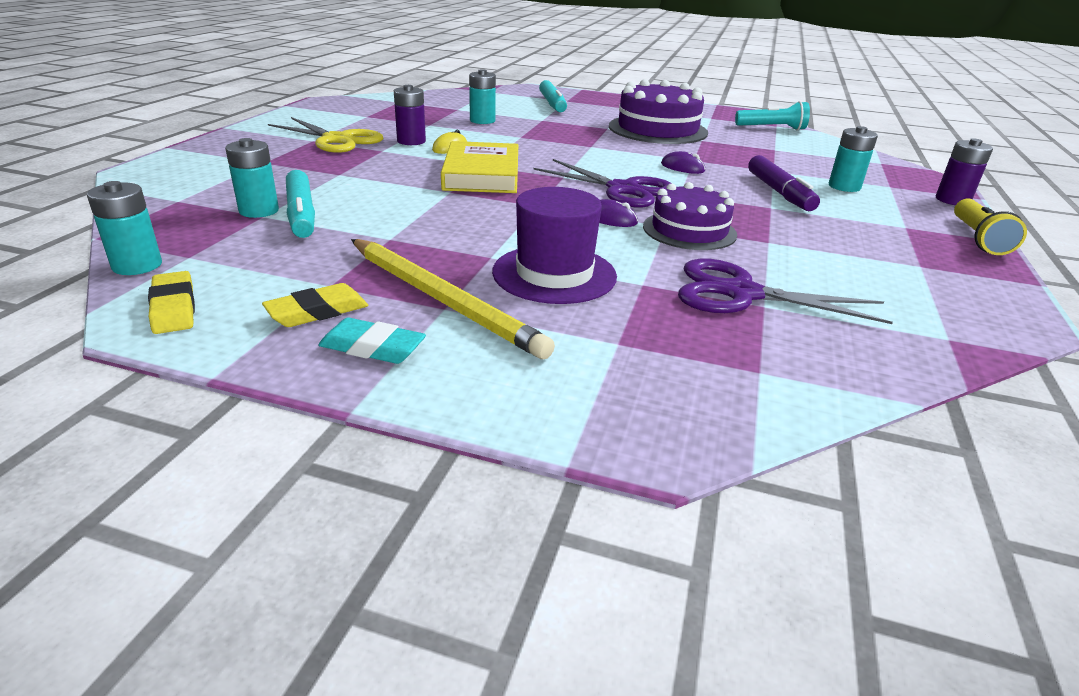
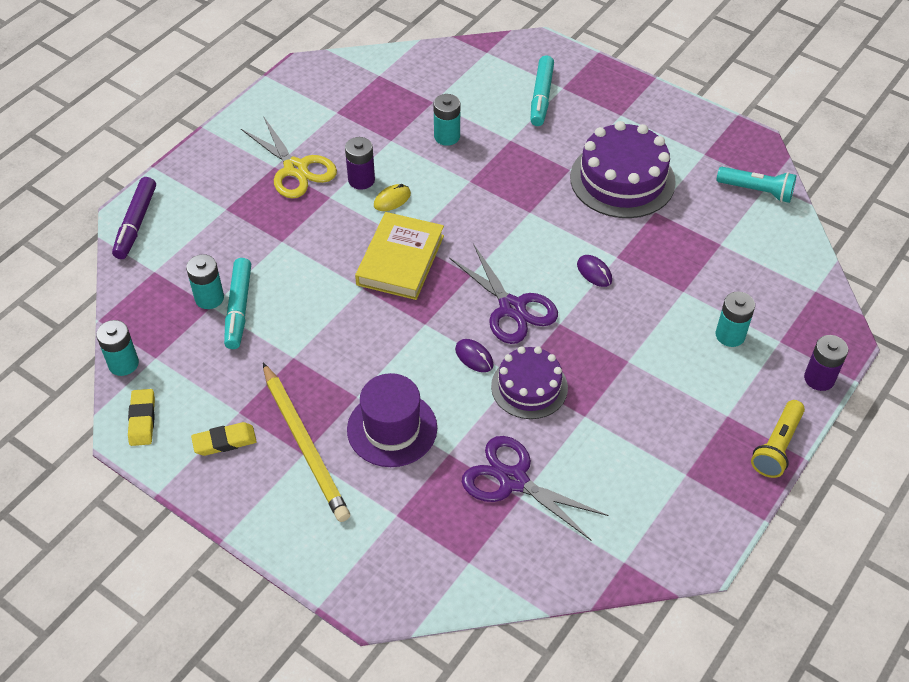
camera: 20 degrees right, 20 degrees up
turquoise eraser [318,318,426,364] -> none
purple marker [748,155,820,211] -> purple marker moved to [112,177,156,259]

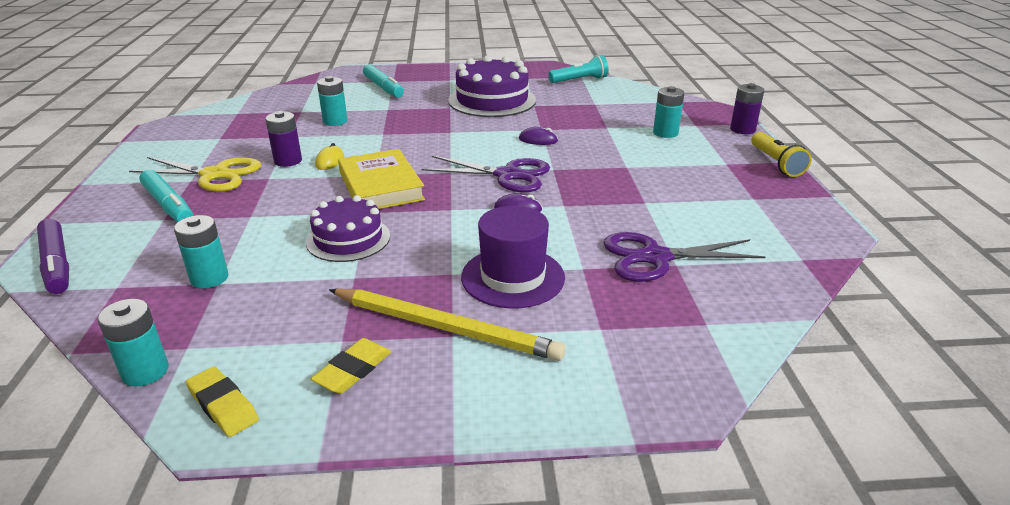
camera: 40 degrees left, 20 degrees down
turquoise marker [224,258,251,349] -> turquoise marker moved to [139,170,193,222]
purple cake [491,346,568,419] -> purple cake moved to [306,195,390,262]

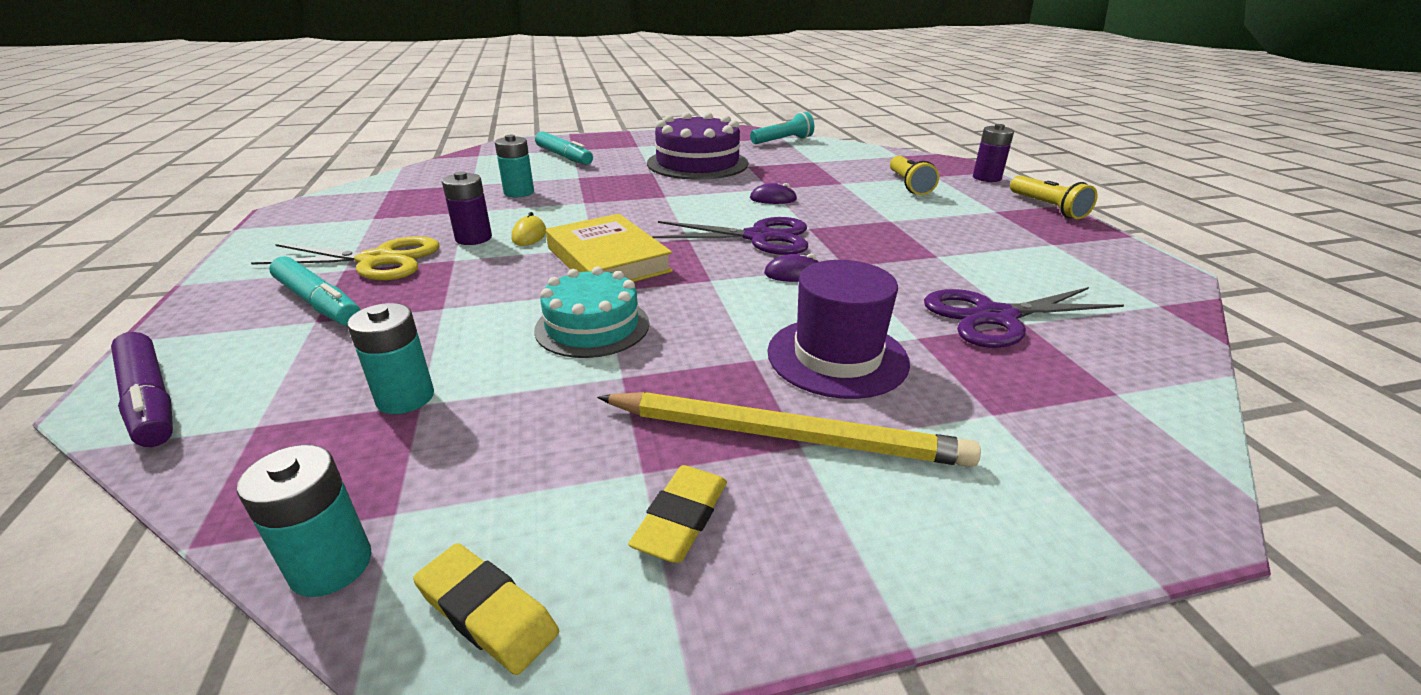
camera: 10 degrees left, 0 degrees up
purple cake [306,195,390,262] -> turquoise cake [534,266,649,358]
turquoise battery [653,86,684,138] -> yellow flashlight [890,156,939,195]

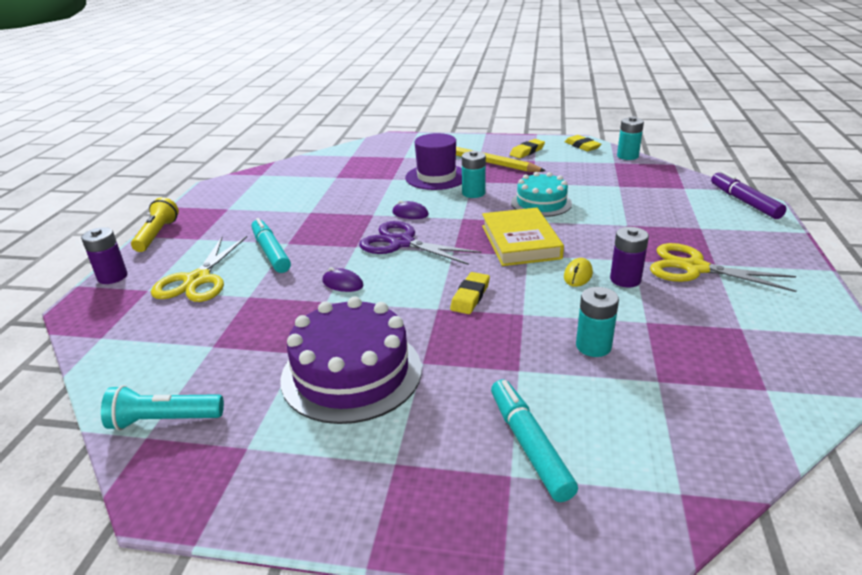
camera: 155 degrees left, 0 degrees up
turquoise marker [269,256,361,326] -> turquoise marker moved to [252,218,291,273]
turquoise battery [347,303,434,414] -> turquoise battery moved to [462,150,486,198]
yellow flashlight [890,156,939,195] -> yellow scissors [151,236,247,302]
purple scissors [924,287,1124,348] -> none
none -> yellow eraser [450,272,490,314]

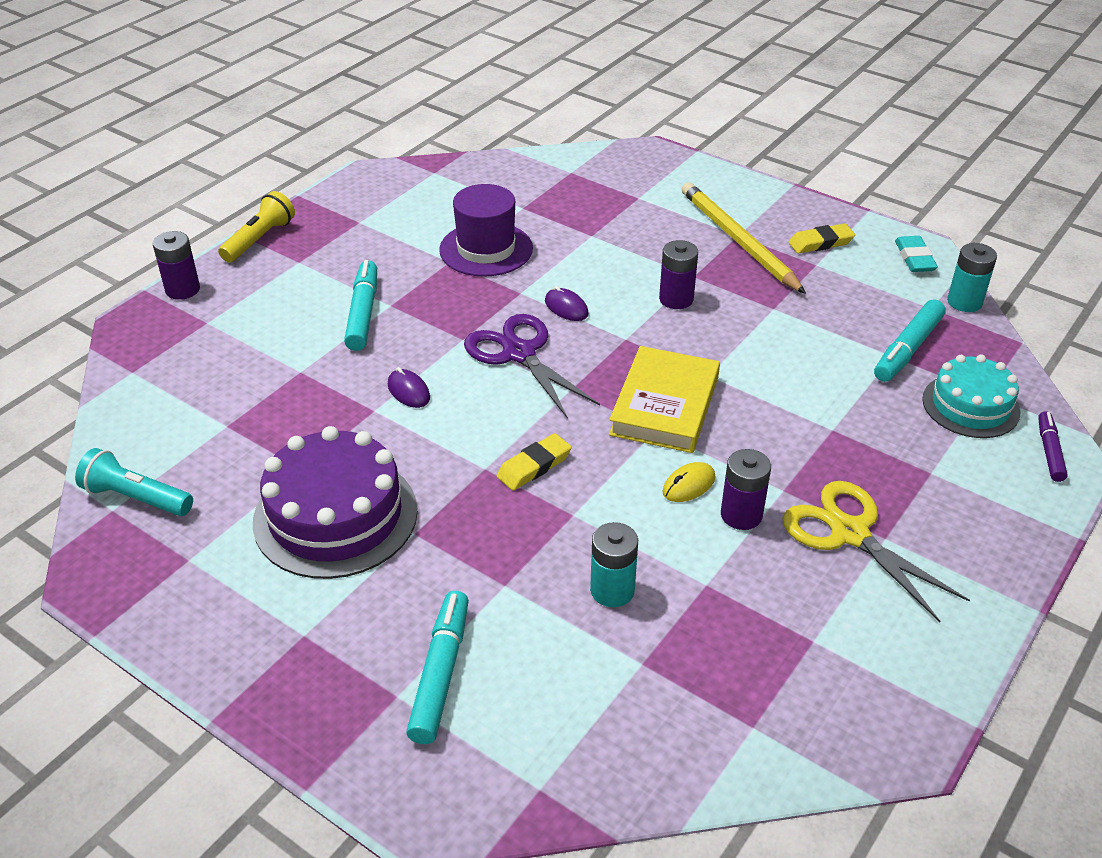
camera: 25 degrees right, 10 degrees up
yellow scissors [151,236,247,302] -> none
purple hat [405,133,462,190] -> purple hat moved to [439,184,533,277]
turquoise battery [462,150,486,198] -> purple battery [659,240,698,309]
turquoise cake [511,172,572,217] -> turquoise cake moved to [922,355,1020,438]
yellow eraser [565,135,601,151] -> turquoise eraser [895,236,938,272]
purple marker [711,171,787,219] -> purple marker [1038,411,1068,482], size x0.63
none -> turquoise marker [874,299,946,382]

